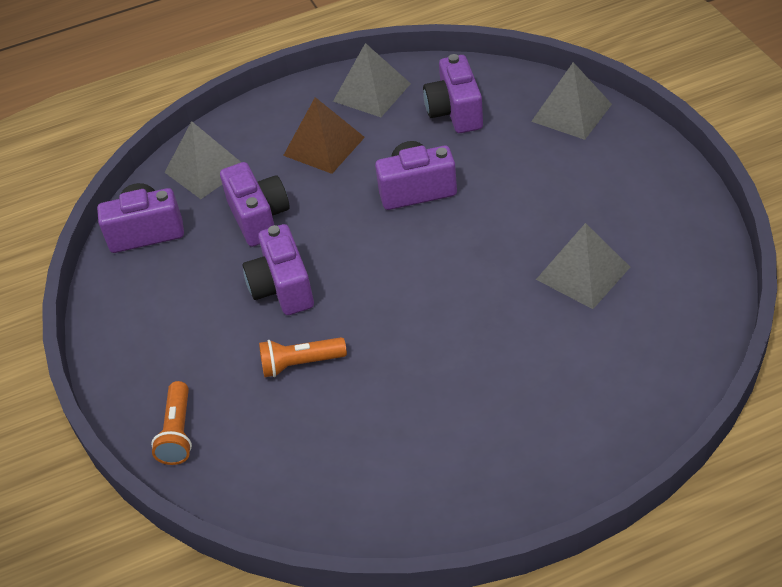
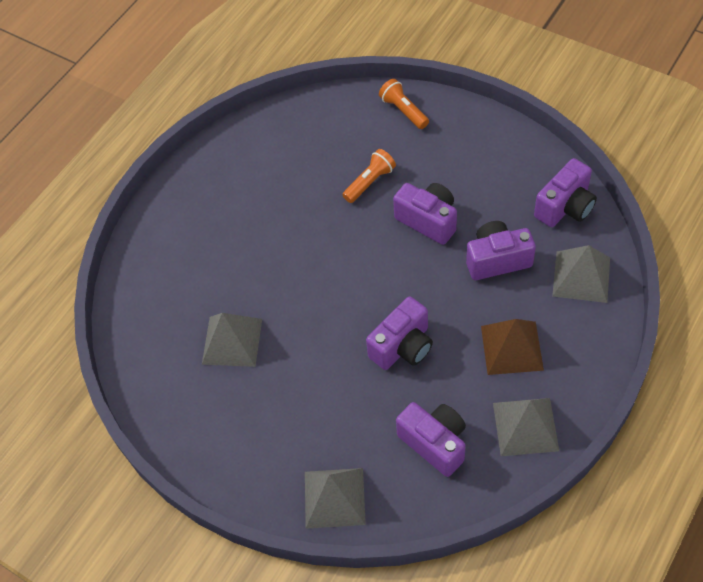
camera: 145 degrees right, 10 degrees up
purple camera [220,162,290,247] -> purple camera turned 135 degrees clockwise [466,221,536,280]

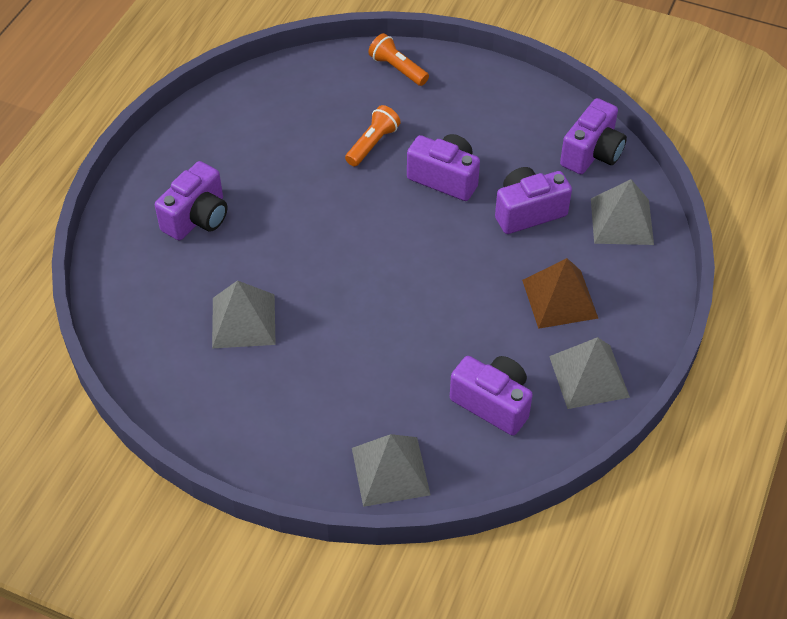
camera: 15 degrees left, 5 degrees down
purple camera [366,297,433,370] -> purple camera moved to [155,161,227,241]

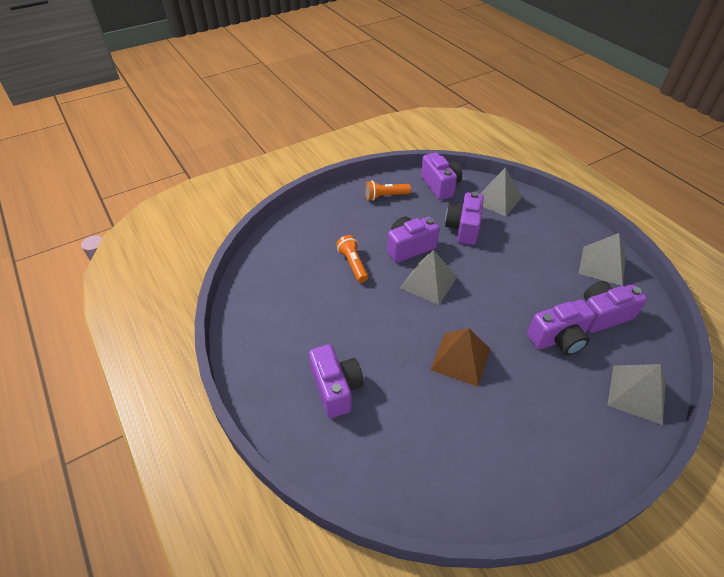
camera: 55 degrees left, 5 degrees down
grey pyramid [212,280,276,348] -> grey pyramid moved to [400,250,457,305]
orange flashlight [368,33,429,86] -> orange flashlight moved to [365,181,411,201]
brown pyramid [522,258,598,329] -> brown pyramid moved to [430,328,490,387]
none -> purple camera [527,300,595,355]

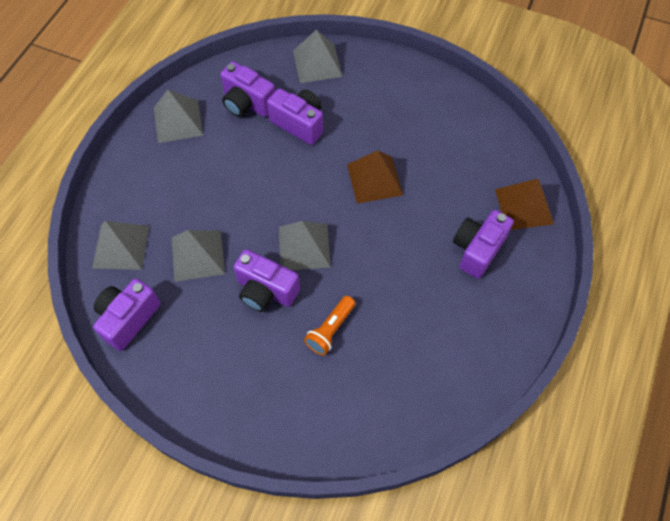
camera: 125 degrees left, 15 degrees up
orange flashlight [365,181,411,201] -> none
purple camera [445,192,484,245] -> grey pyramid [172,230,225,282]
none -> brown pyramid [495,179,554,230]

